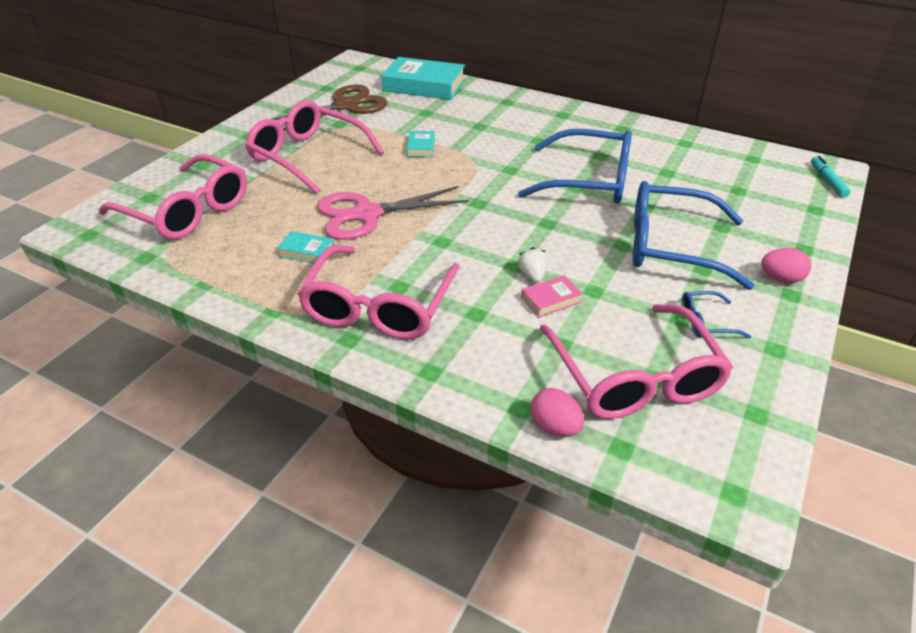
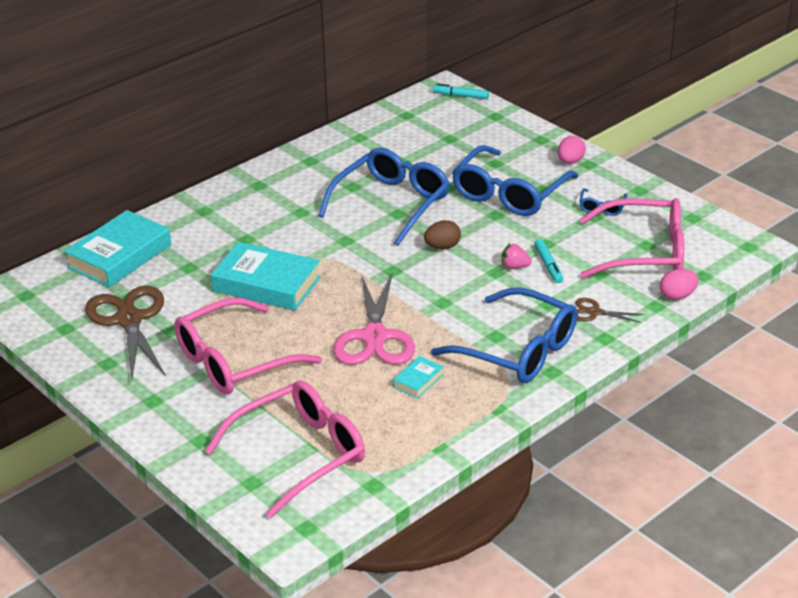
camera: 70 degrees left, 5 degrees down
pink glasses [297,245,460,340] -> blue glasses [431,287,577,383]
turquoise book [406,131,435,157] -> turquoise book [211,242,321,311], size x2.19
white strawberry [517,247,548,283] -> pink strawberry [502,243,532,269]
pink book [521,275,583,318] -> turquoise marker [534,239,563,283]
none -> brown egg [424,220,461,249]
none -> brown scissors [575,298,644,323]

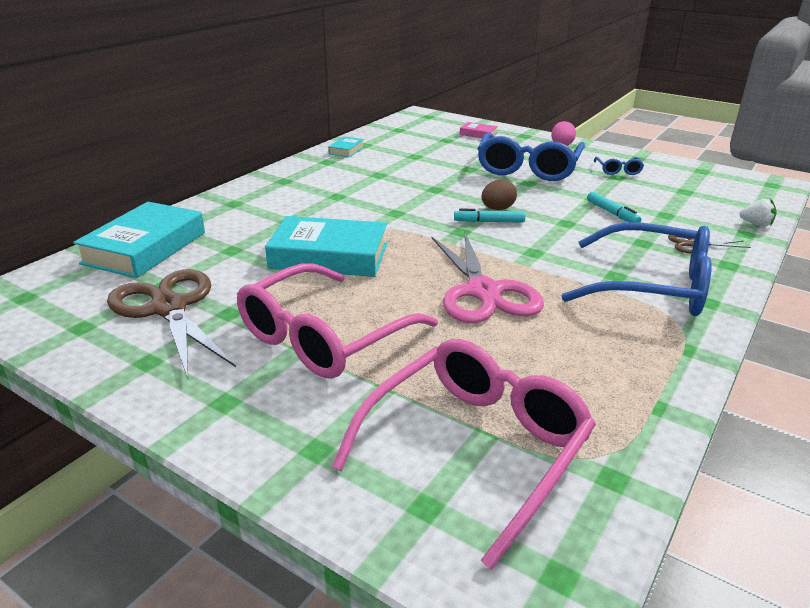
camera: 15 degrees left, 5 degrees down
blue glasses [318,148,450,246] -> none
turquoise book [393,356,444,398] -> turquoise book moved to [328,136,364,157]
turquoise marker [433,83,489,99] -> turquoise marker moved to [454,209,525,223]
pink strawberry [502,243,532,269] -> none
pink glasses [580,198,684,279] -> none
pink egg [660,269,698,300] -> white strawberry [739,199,777,227]
none -> pink book [460,122,498,139]

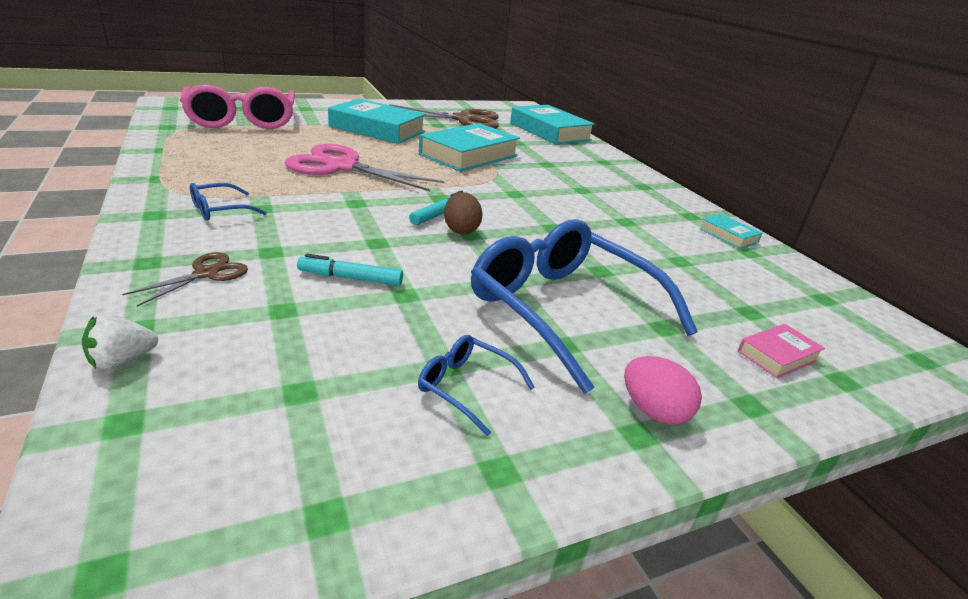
camera: 120 degrees right, 0 degrees up
pink glasses [237,263,438,379] -> turquoise book [328,99,426,144]
blue glasses [561,222,712,316] -> blue glasses [190,183,267,221], size x0.43

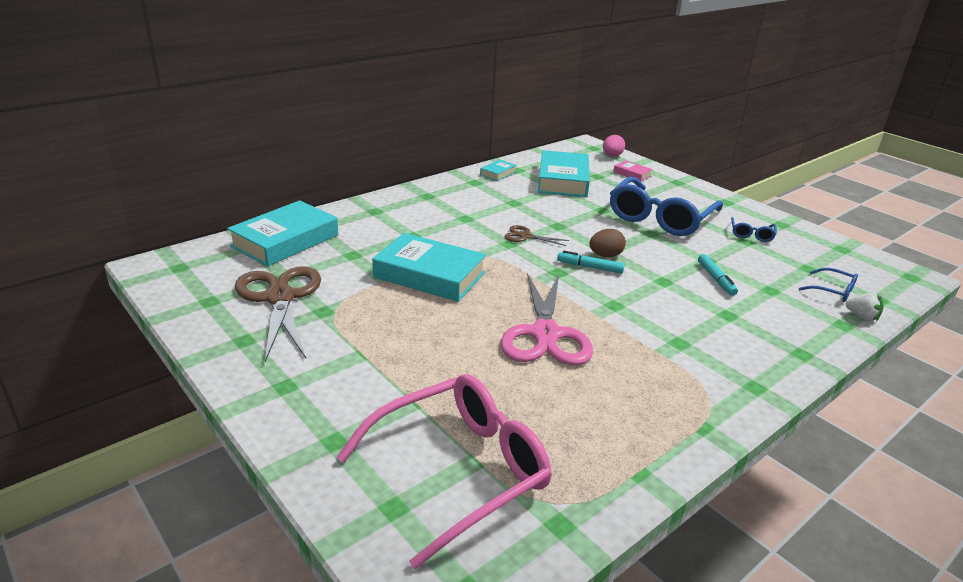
camera: 105 degrees left, 0 degrees up
brown scissors [122,252,248,306] -> brown scissors moved to [504,225,569,246]
blue glasses [190,183,267,221] -> blue glasses moved to [799,268,858,302]
turquoise book [328,99,426,144] -> turquoise book moved to [538,150,590,197]
pink egg [624,356,702,425] -> pink egg moved to [603,135,625,157]

